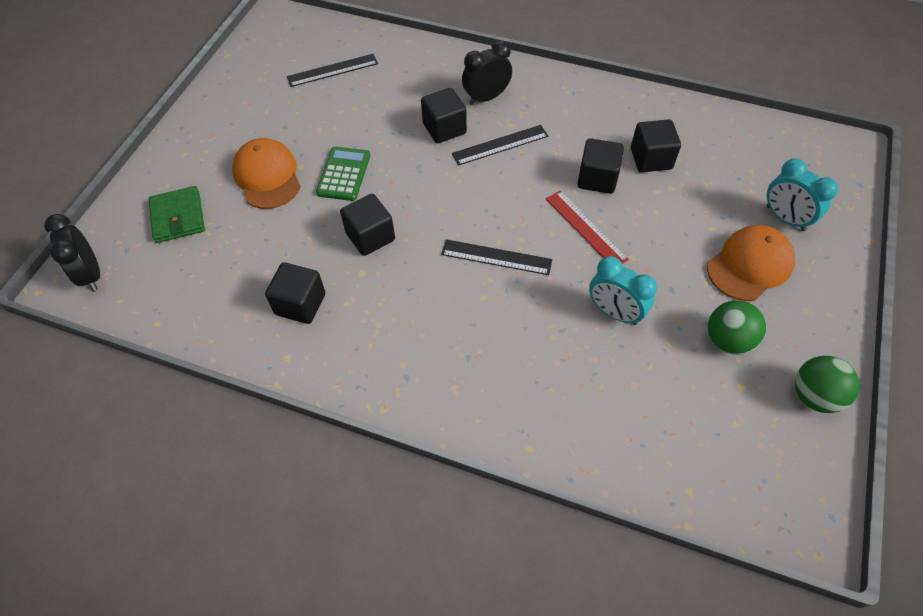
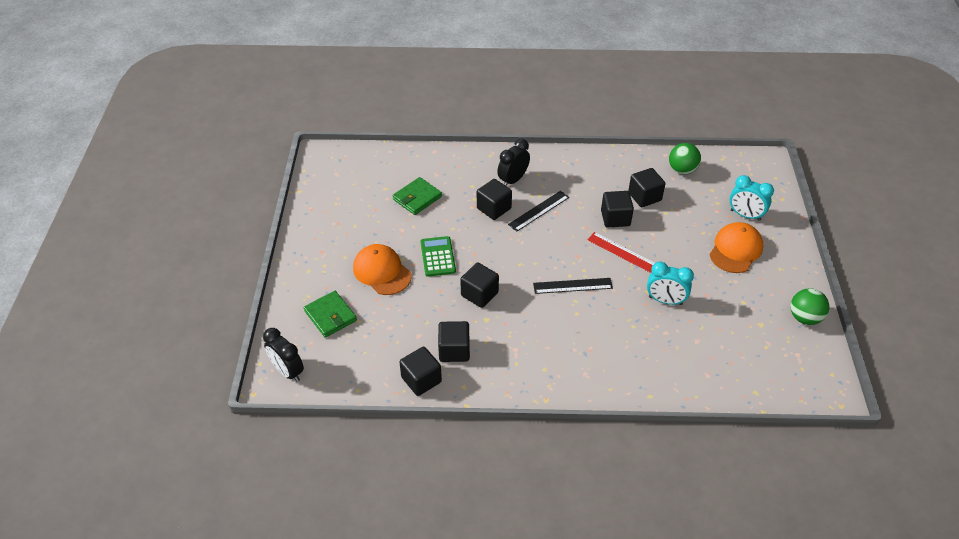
camera: 20 degrees left, 10 degrees down
black ruler [287,54,378,87] -> none
green ball [708,300,766,355] -> green ball moved to [669,143,701,174]
none -> green wallet [393,177,442,215]
none -> black cube [399,347,442,396]

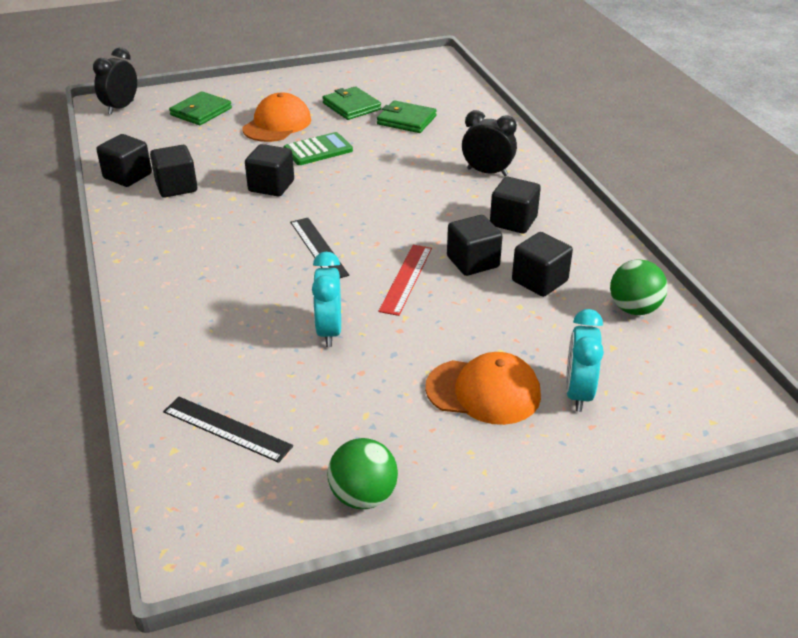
camera: 70 degrees right, 10 degrees down
black cube [477,179,512,220] -> black cube moved to [490,177,541,234]
black ruler [508,191,569,232] -> black ruler moved to [163,397,293,463]
none -> green wallet [322,86,381,120]

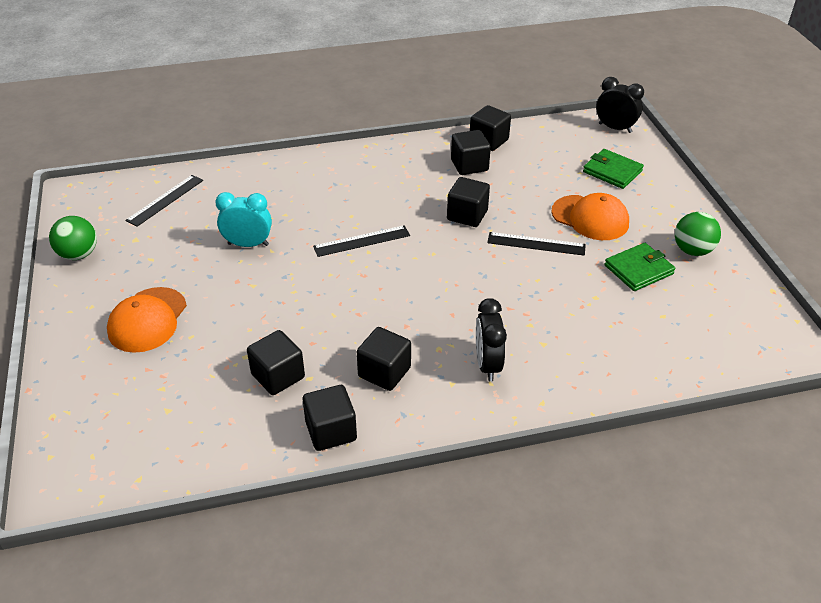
camera: 95 degrees right, 5 degrees up
green calculator [284,132,353,165] -> black ruler [487,232,586,256]
green wallet [377,101,437,133] -> none
red ruler [378,245,432,316] -> none
black cube [447,215,503,276] -> black cube moved to [303,385,357,451]
black clock [462,110,517,176] -> black clock turned 150 degrees clockwise [476,298,507,381]
turquoise clock [566,309,604,412] -> none
green ball [610,259,668,315] -> green ball moved to [675,212,721,256]

